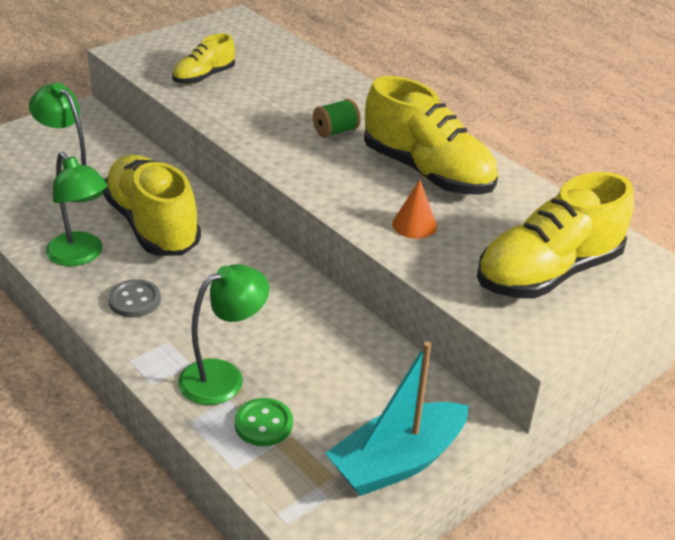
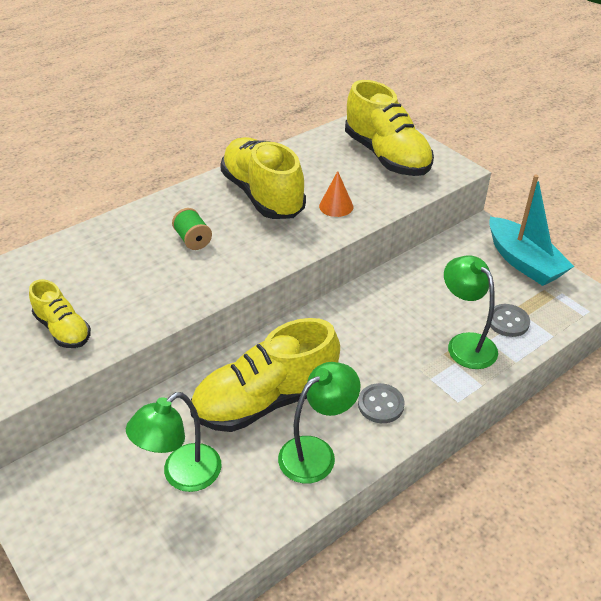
camera: 85 degrees left, 5 degrees up
green button [235,398,293,446] -> grey button [487,304,530,337]
yellow shoe [364,76,498,195] -> yellow shoe turned 75 degrees counterclockwise [220,137,306,219]

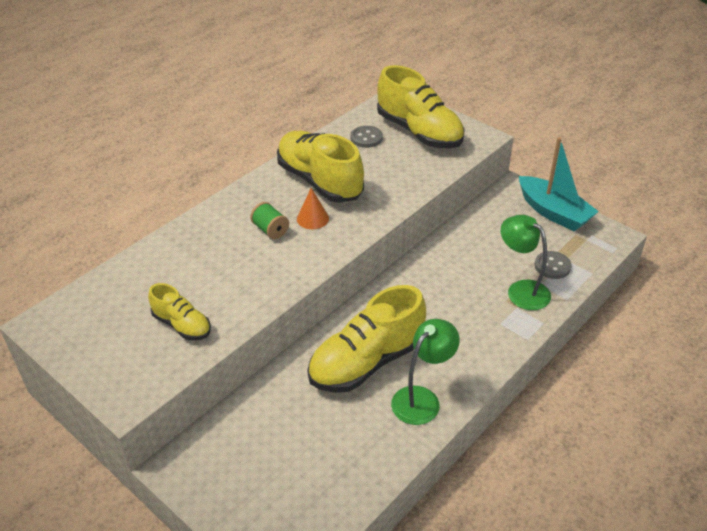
camera: 10 degrees left, 0 degrees up
green lamp [126,392,222,492] -> none
orange cone [319,171,353,217] -> orange cone moved to [297,188,329,229]
grey button [358,383,405,423] -> grey button moved to [350,126,383,148]

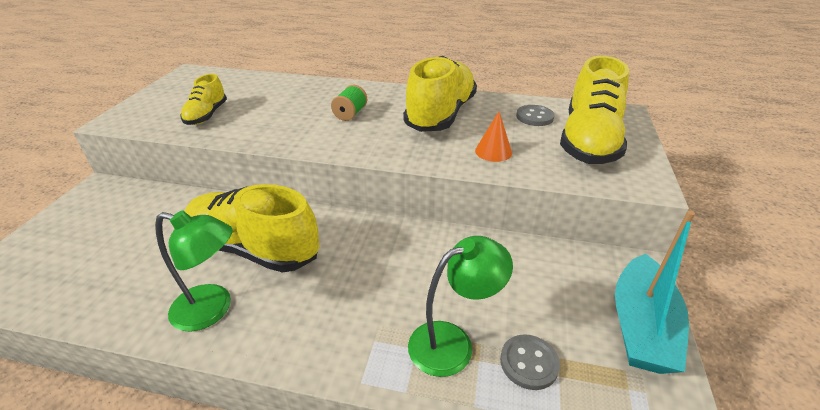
camera: 60 degrees right, 5 degrees down
orange cone [297,188,329,229] -> orange cone moved to [475,111,512,162]
green lamp [501,215,551,310] -> green lamp turned 45 degrees clockwise [408,236,513,377]

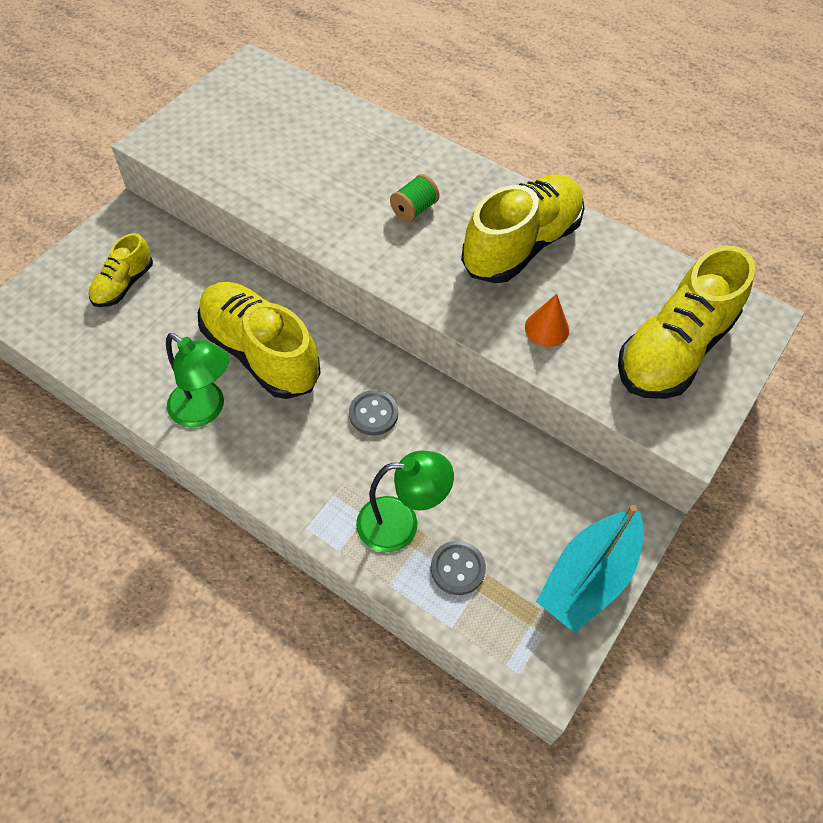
camera: 20 degrees right, 20 degrees up
yellow shoe [180,74,227,125] -> yellow shoe moved to [89,233,153,307]
grey button [516,105,555,126] -> grey button moved to [349,390,398,436]

